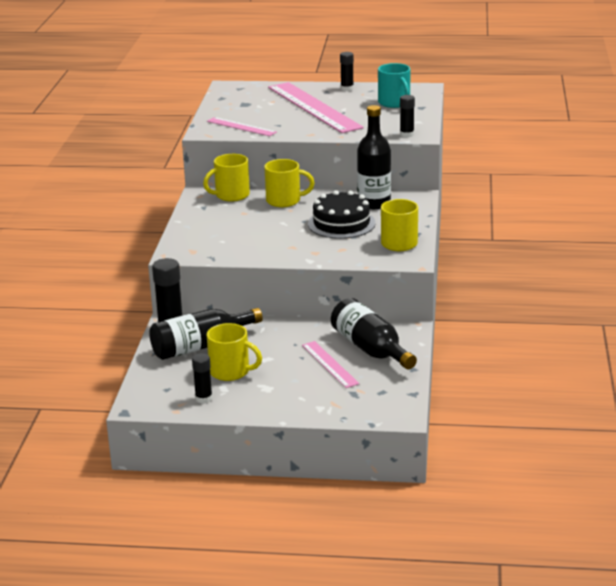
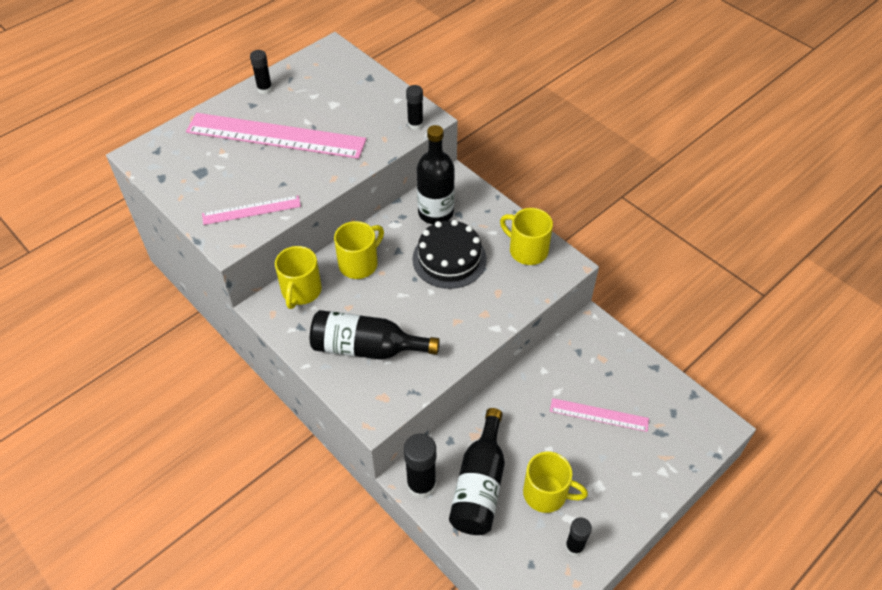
camera: 50 degrees left, 25 degrees up
yellow mug [206,323,262,381] -> yellow mug turned 45 degrees clockwise [523,452,588,513]
black bottle [331,298,417,369] -> black bottle moved to [310,310,440,360]
turquoise mug [378,63,411,108] -> none

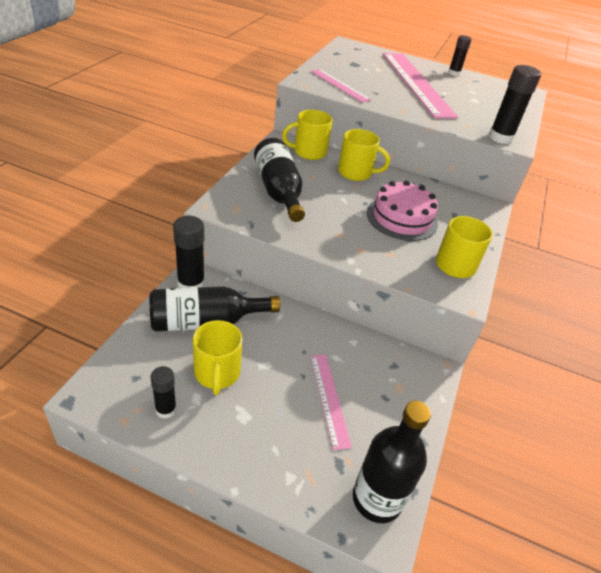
camera: 60 degrees right, 10 degrees down
black glue stick [406,85,423,130] -> black glue stick [489,65,541,144], size x1.63
black cake [412,220,487,289] -> pink cake [367,180,438,241]
black bottle [417,125,455,224] -> black bottle moved to [353,401,431,523]

